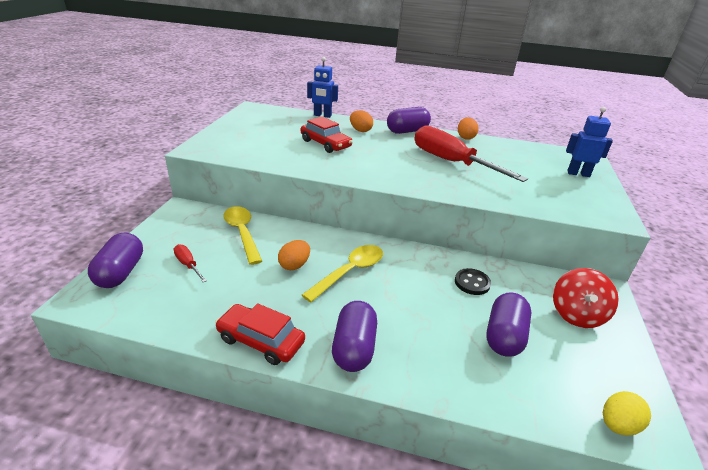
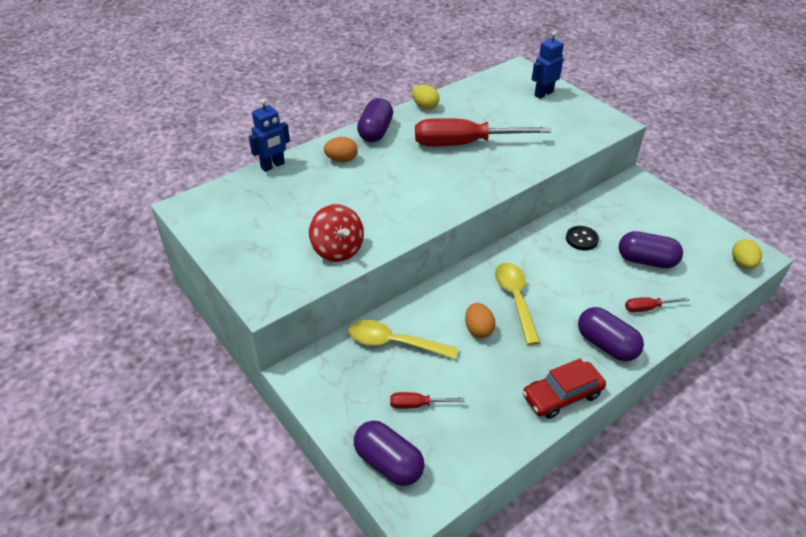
camera: 50 degrees left, 10 degrees up
red car [301,116,353,153] -> none
orange egg [458,117,479,140] -> yellow egg [412,84,440,110]
purple capsule [486,292,531,357] -> purple capsule turned 45 degrees counterclockwise [619,231,683,268]
red spinning top [553,268,619,328] -> red spinning top moved to [309,204,364,262]
none -> red screwdriver [625,297,689,312]

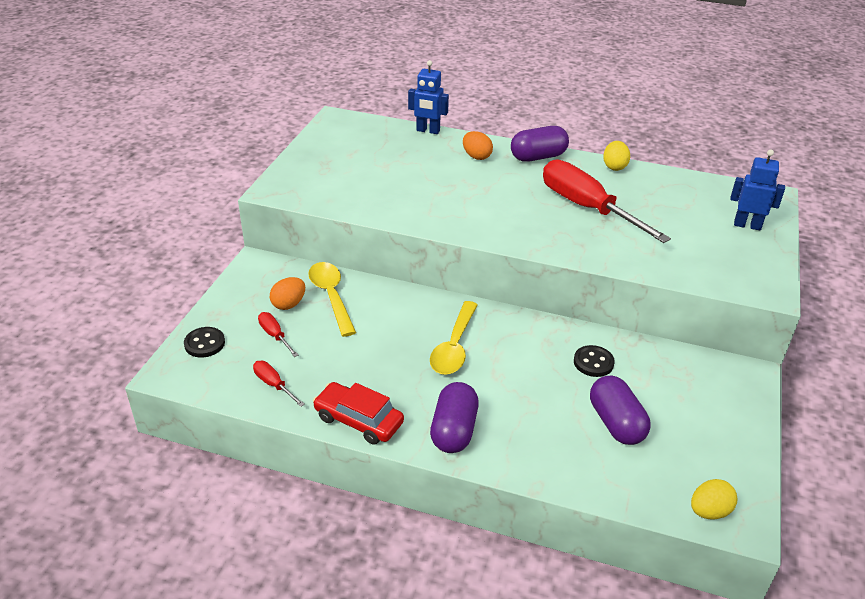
camera: 55 degrees right, 5 degrees down
red spinning top [309,204,364,262] -> none
purple capsule [354,421,425,486] -> black button [184,327,225,358]
orange egg [465,303,496,338] -> orange egg moved to [270,277,305,310]
yellow spoon [495,263,540,345] -> yellow spoon turned 150 degrees clockwise [430,301,478,375]
red screwdriver [625,297,689,312] -> red screwdriver moved to [253,361,305,407]

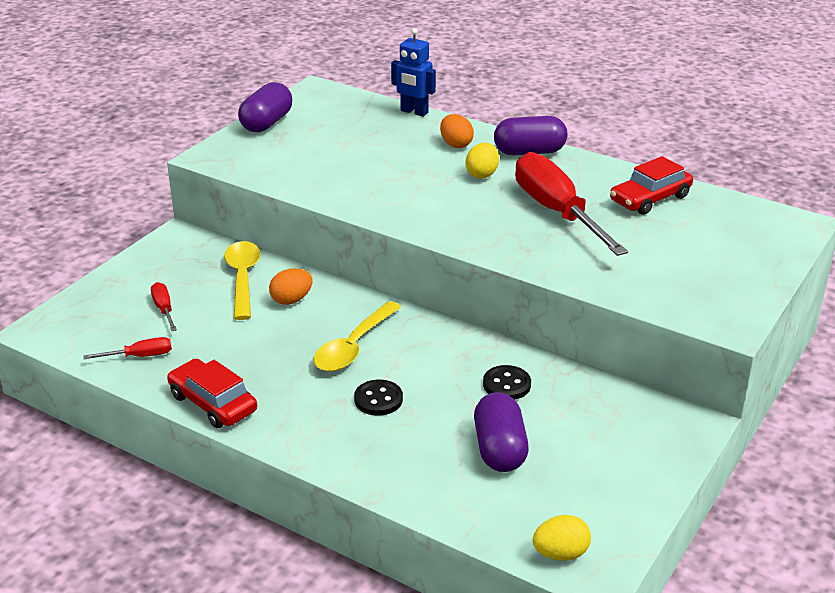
camera: 15 degrees right, 5 degrees down
black button [184,327,225,358] -> black button moved to [354,380,403,416]
red screwdriver [253,361,305,407] -> red screwdriver turned 105 degrees clockwise [83,337,172,359]
orange egg [270,277,305,310] -> orange egg moved to [269,268,312,305]
purple capsule [430,382,479,453] -> purple capsule moved to [238,82,292,132]
yellow egg [603,141,630,171] -> yellow egg moved to [465,143,499,179]
blue robot [730,149,785,230] -> none
none -> red car [610,156,693,215]

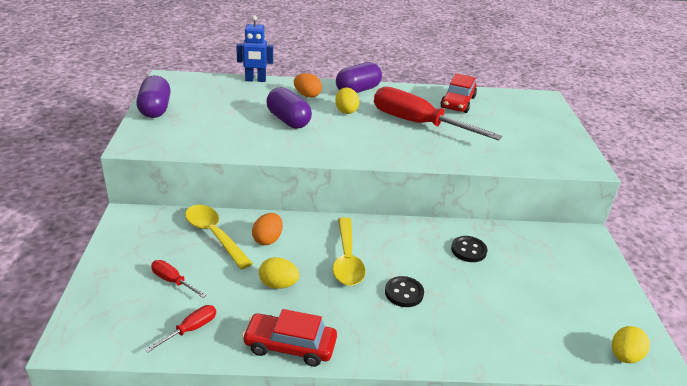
camera: 35 degrees left, 0 degrees up
purple capsule [474,392,529,472] -> purple capsule moved to [266,87,312,129]
none -> yellow egg [259,257,300,289]

